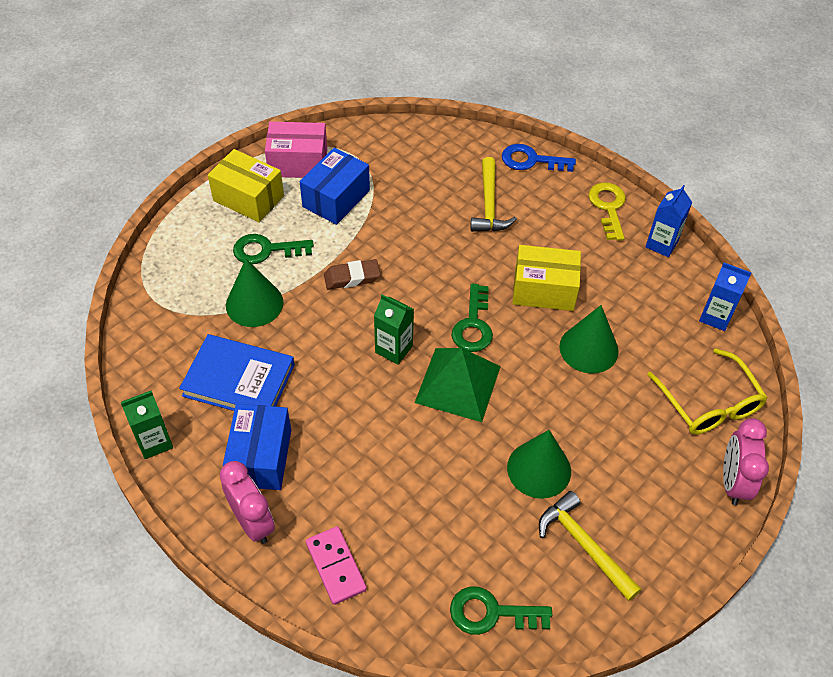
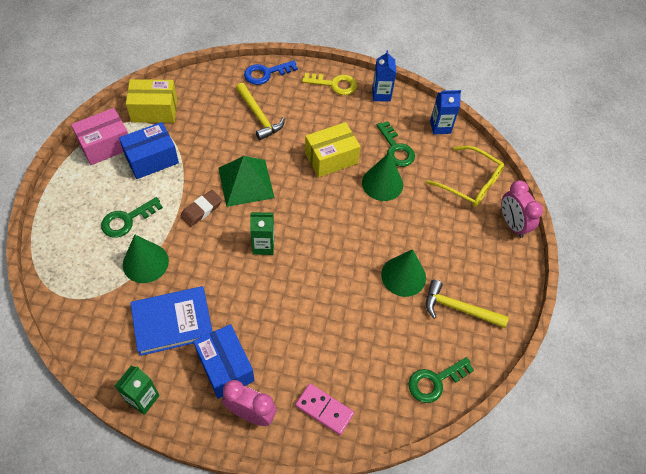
camera: 35 degrees left, 5 degrees up
yellow box [208,149,284,223] -> yellow box moved to [126,79,177,123]
blue box [300,148,370,225] -> blue box turned 60 degrees clockwise [119,122,179,179]
green pyramid [415,348,501,422] -> green pyramid moved to [219,156,275,207]
green key [452,284,493,352] -> green key moved to [377,121,415,167]
yellow key [588,182,626,241] -> yellow key turned 135 degrees clockwise [302,73,357,95]

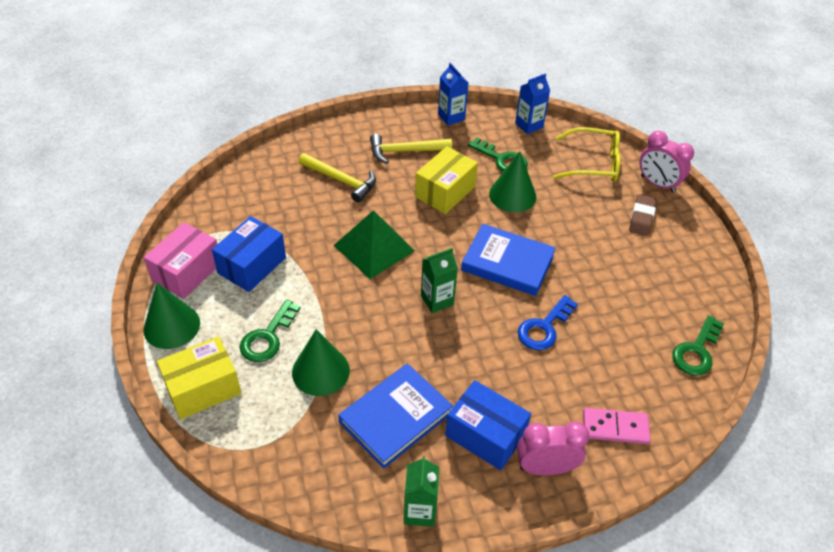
camera: 25 degrees left, 10 degrees down
yellow box [126,79,177,123] -> yellow box moved to [157,336,241,420]
brown eraser [180,190,222,227] -> brown eraser moved to [629,195,656,236]
blue key [244,60,298,85] -> blue key moved to [518,295,578,350]
yellow key [302,73,357,95] -> none
green cone [381,249,426,297] -> green cone moved to [143,283,200,349]
yellow hammer [426,280,509,328] -> yellow hammer moved to [370,134,452,164]
none -> blue book [461,224,556,296]

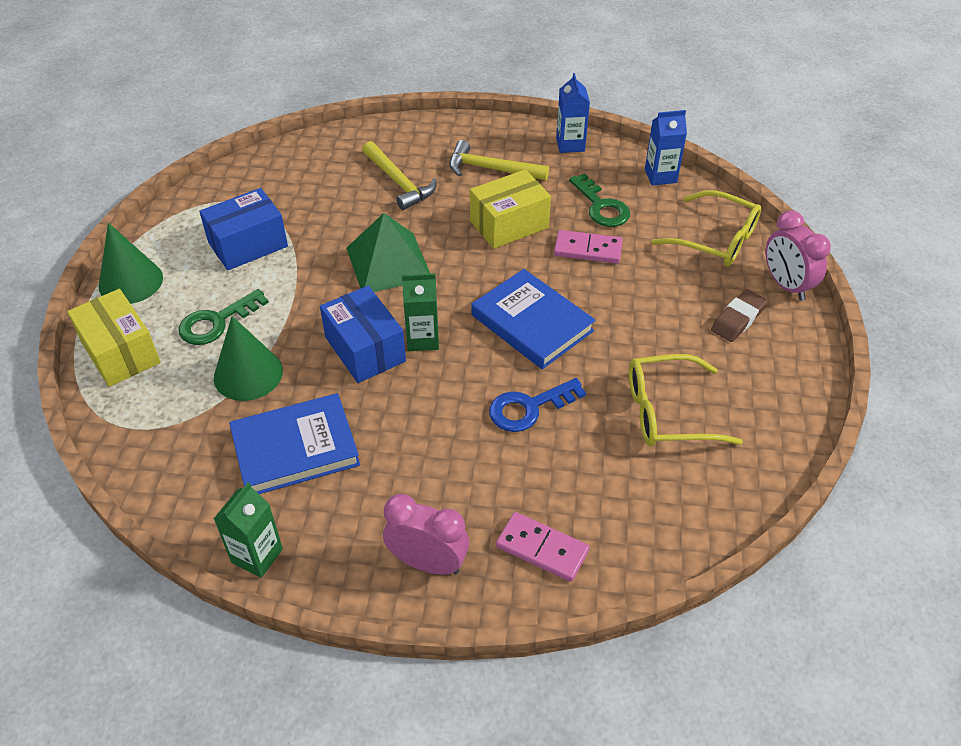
camera: 25 degrees right, 0 degrees up
pink box [144,222,217,299] -> none
yellow box [157,336,241,420] -> yellow box turned 60 degrees clockwise [67,289,161,387]
blue box [445,380,531,470] -> blue box moved to [320,286,406,383]
green cone [489,151,536,212] -> pink domino [554,230,623,264]
green key [672,315,724,376] -> none
none -> yellow glasses [629,354,743,446]

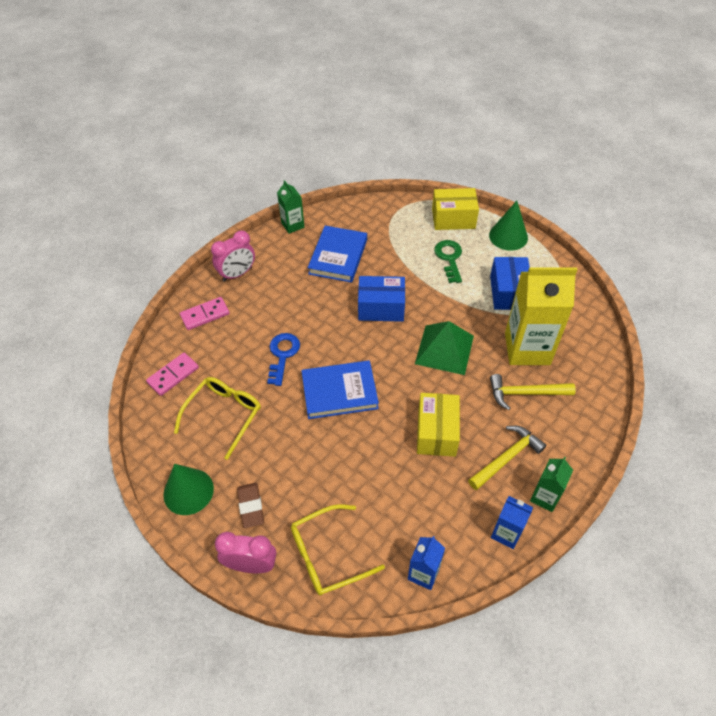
camera: 125 degrees right, 5 degrees up
green cone [214,316,283,401] -> green cone moved to [163,464,214,515]
green carton [402,273,439,351] -> green carton moved to [530,457,573,512]
pink domino [554,230,623,264] -> pink domino moved to [146,353,199,396]
green key [569,173,630,227] -> none
none -> yellow carton [505,267,578,365]

